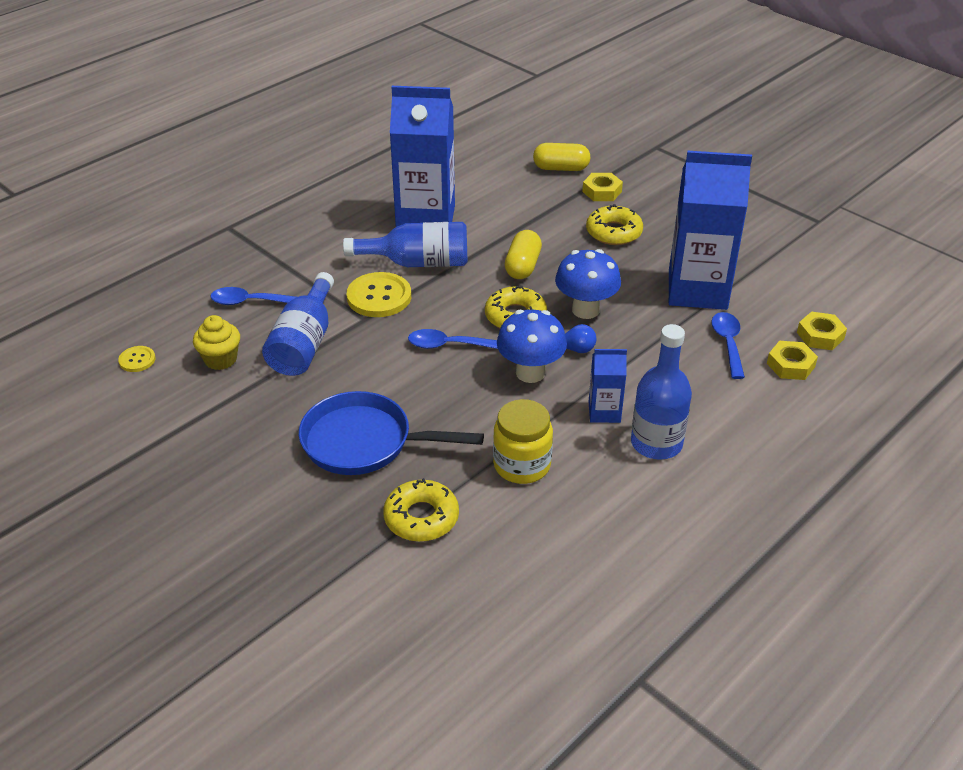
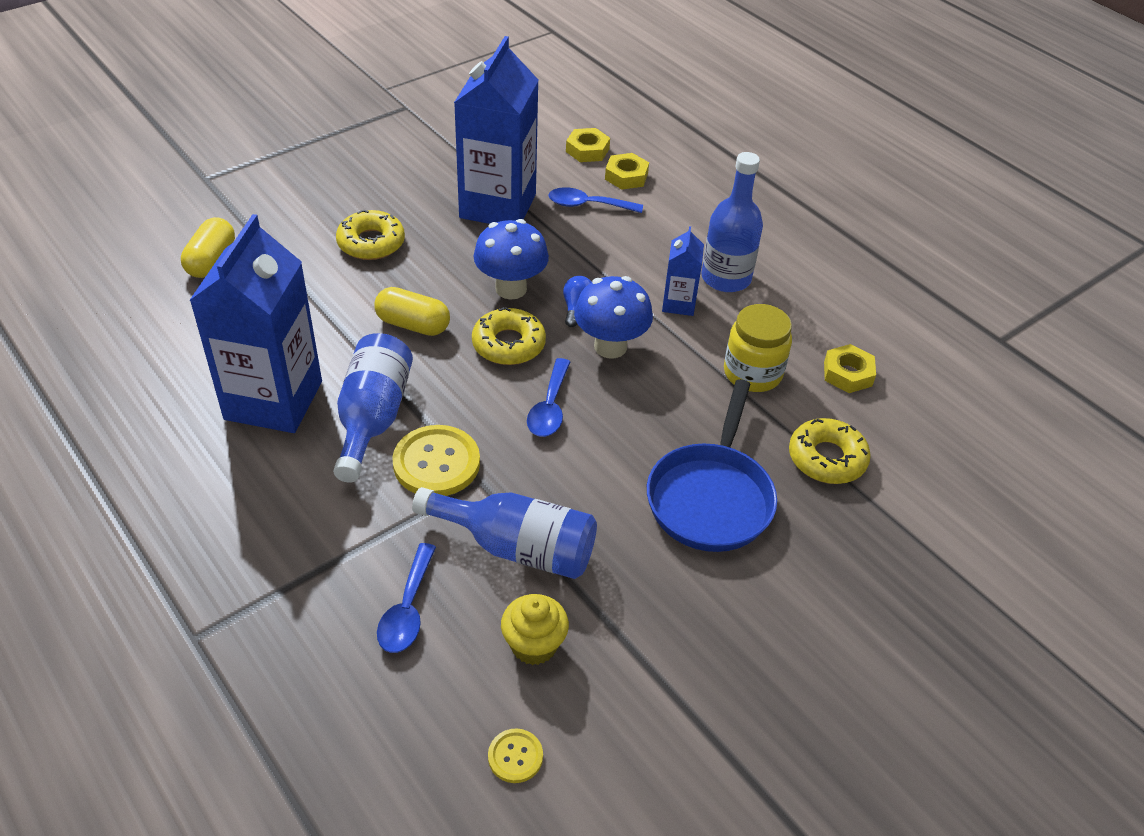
camera: 85 degrees left, 5 degrees up
yellow nut [582,173,623,201] -> yellow nut moved to [824,344,876,393]

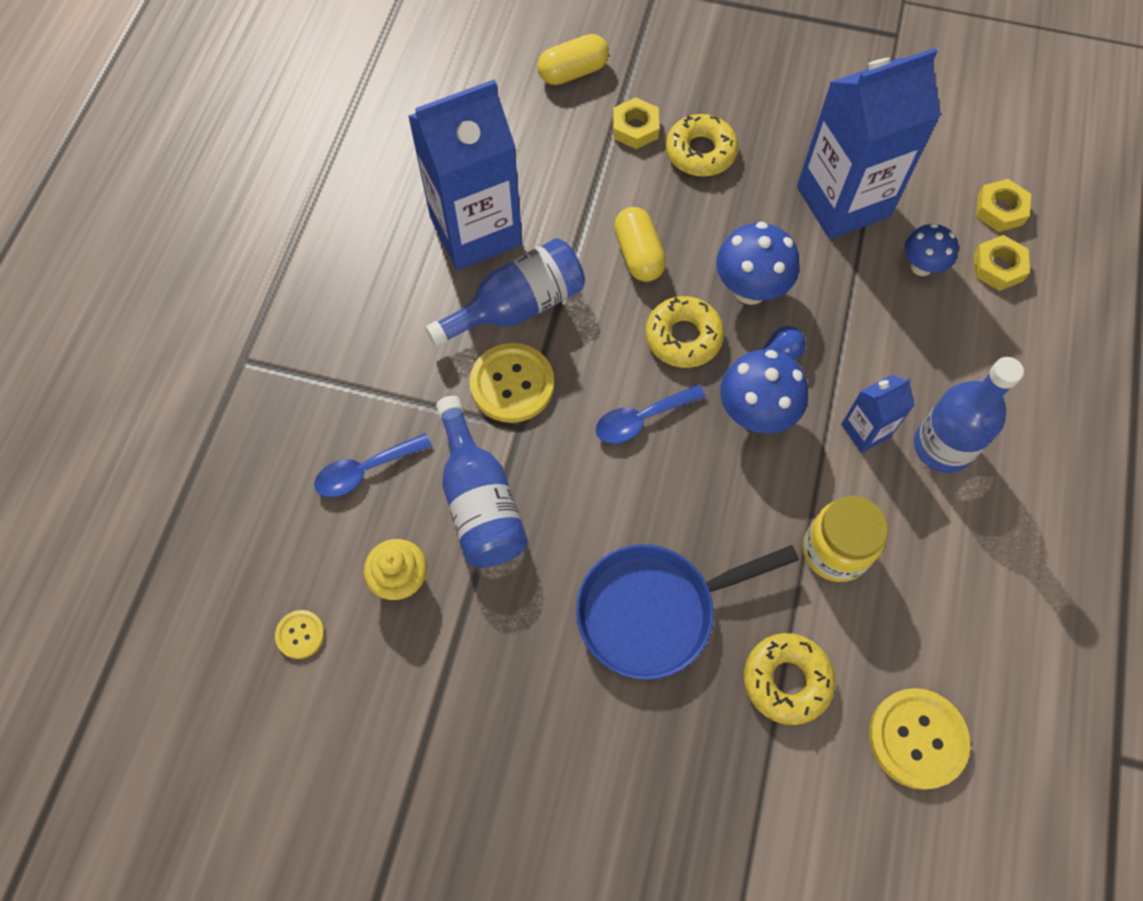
camera: 55 degrees right, 20 degrees up
blue spoon [548,187,643,213] -> blue mushroom [905,223,959,276]
yellow nut [824,344,876,393] -> yellow nut moved to [613,97,659,149]
none -> yellow button [869,688,970,790]

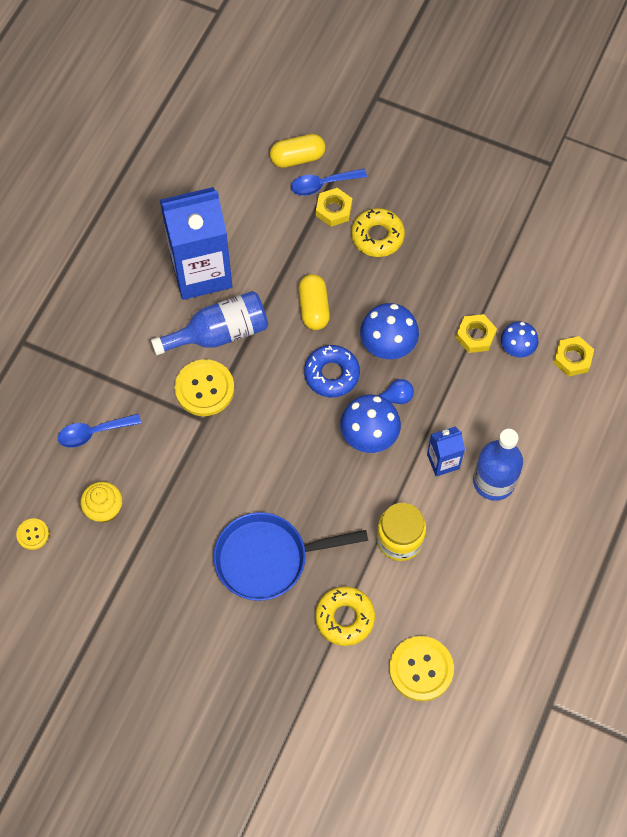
camera: 10 degrees right, 0 degrees up
blue bottle [436,396,528,568] -> none
blue spoon [596,384,706,444] -> blue spoon moved to [291,169,367,196]
yellow donut [645,296,724,368] -> blue donut [304,345,360,397]
blue carton [797,48,941,239] -> none
yellow nut [976,179,1031,232] -> yellow nut moved to [456,314,497,353]

